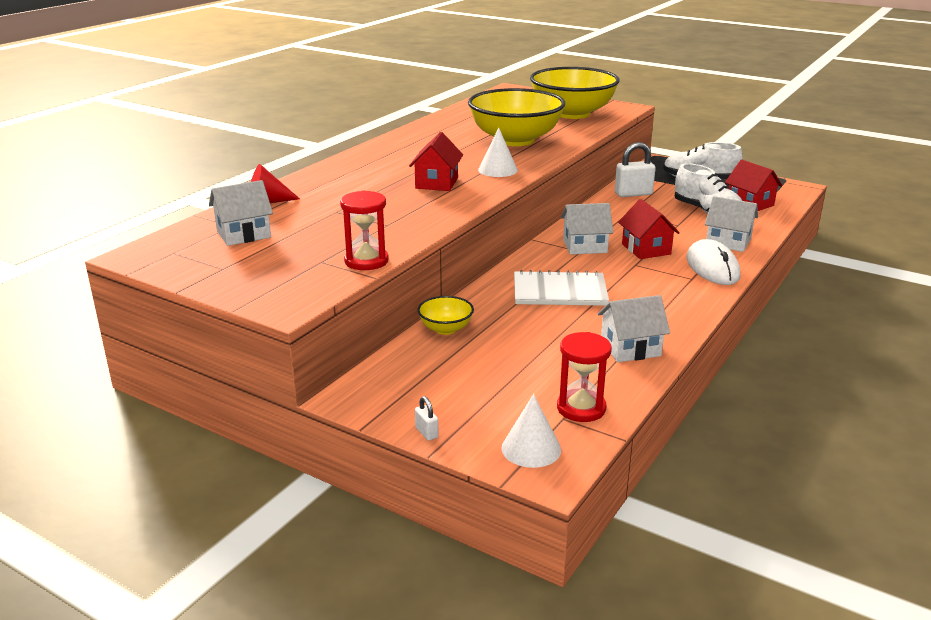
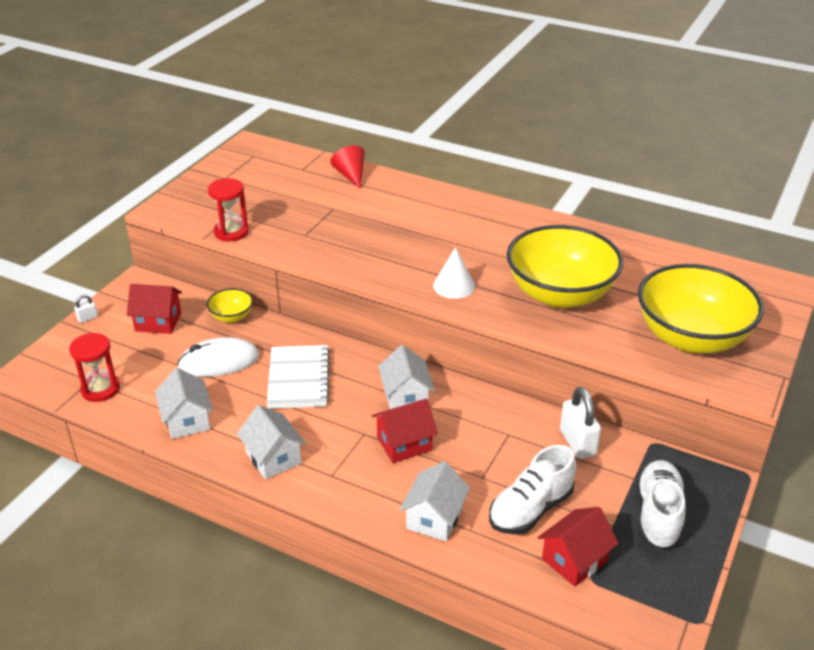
camera: 85 degrees right, 10 degrees up
white house [209,180,273,246] -> white house moved to [237,405,306,480]
red house [409,132,463,191] -> red house moved to [127,284,182,334]
white cone [501,394,561,468] -> none
white mouse [687,239,740,285] -> white mouse moved to [177,337,259,377]

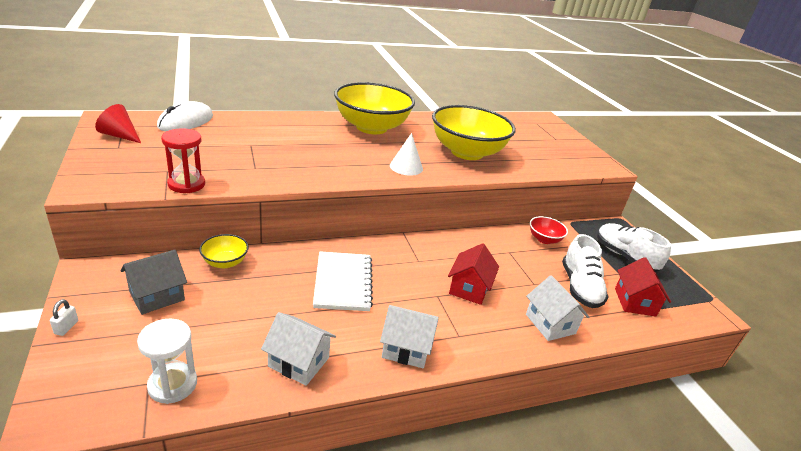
camera: 50 degrees left, 5 degrees down
red hourglass [69,333,120,402] -> white hourglass [137,318,197,404]
red house [127,284,182,334] -> grey house [121,250,187,315]
white mouse [177,337,259,377] -> white mouse moved to [157,101,213,131]
white notebook [267,345,330,409] -> white notebook turned 45 degrees clockwise [313,251,373,311]
red cone [330,145,365,188] -> red cone moved to [95,104,141,143]
white house [378,345,435,409] -> none
white padlock [560,387,601,459] -> red bowl [530,216,568,244]
yellow bowl [638,264,764,353] -> yellow bowl moved to [334,82,415,134]

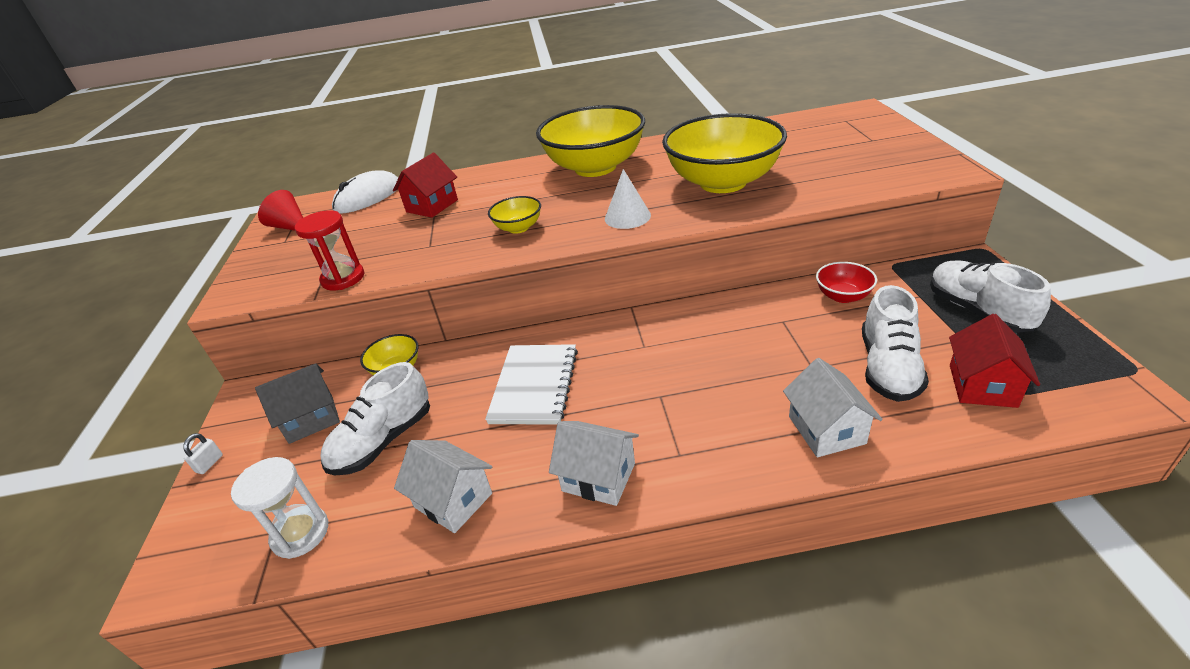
camera: 20 degrees right, 5 degrees up
red house [448,243,499,305] -> red house moved to [393,153,458,218]
none -> white shoe [320,362,430,475]
none -> yellow bowl [488,196,541,234]

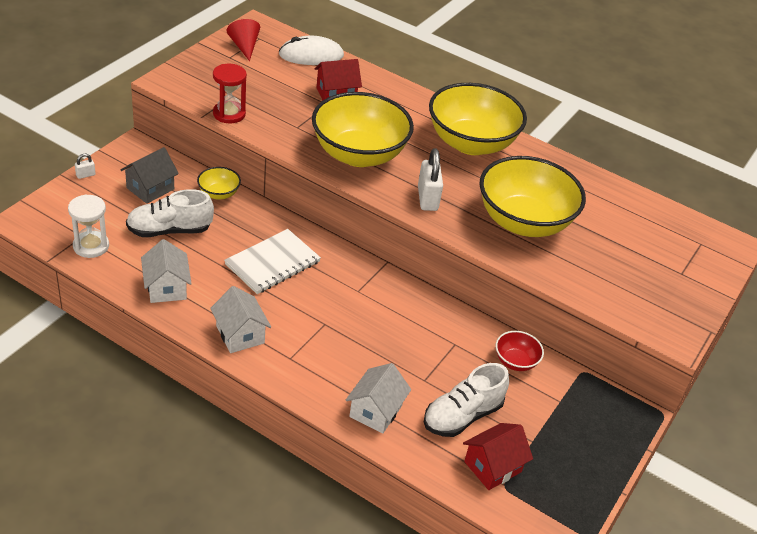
camera: 30 degrees right, 5 degrees up
grey house [255,363,340,444] -> grey house turned 60 degrees counterclockwise [121,147,179,204]
yellow bowl [488,196,541,234] -> yellow bowl [312,92,414,167], size x2.28
white cone [605,169,651,229] -> white padlock [418,148,443,211]
white shoe [930,261,1051,333] -> none

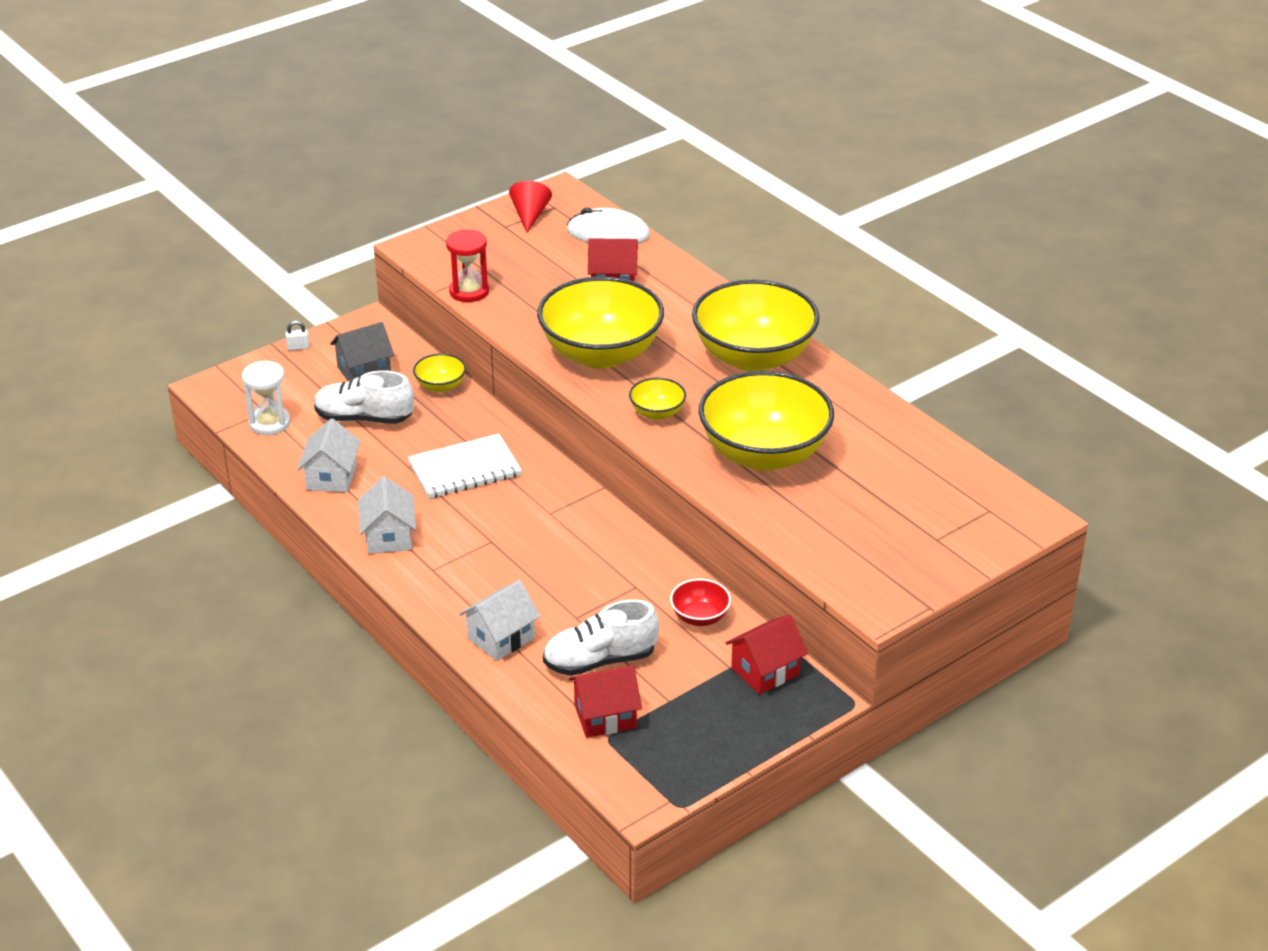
camera: 25 degrees right, 5 degrees down
white padlock [418,148,443,211] -> yellow bowl [629,378,686,420]
none -> red house [726,614,808,694]

